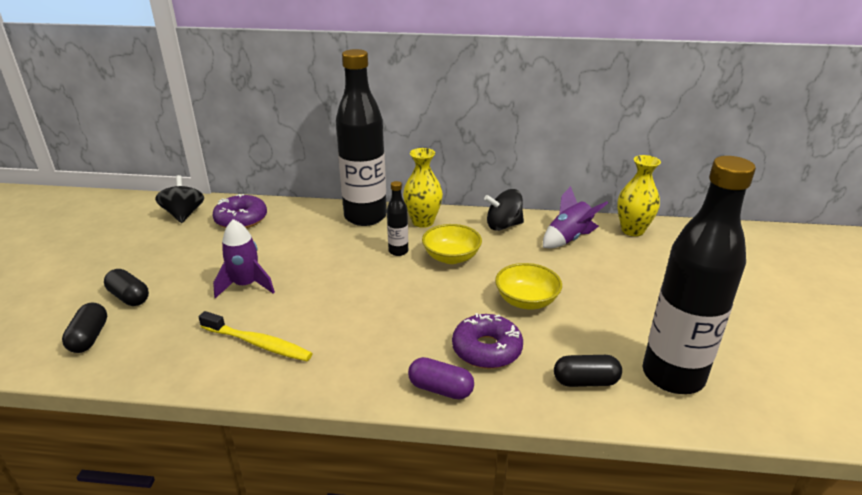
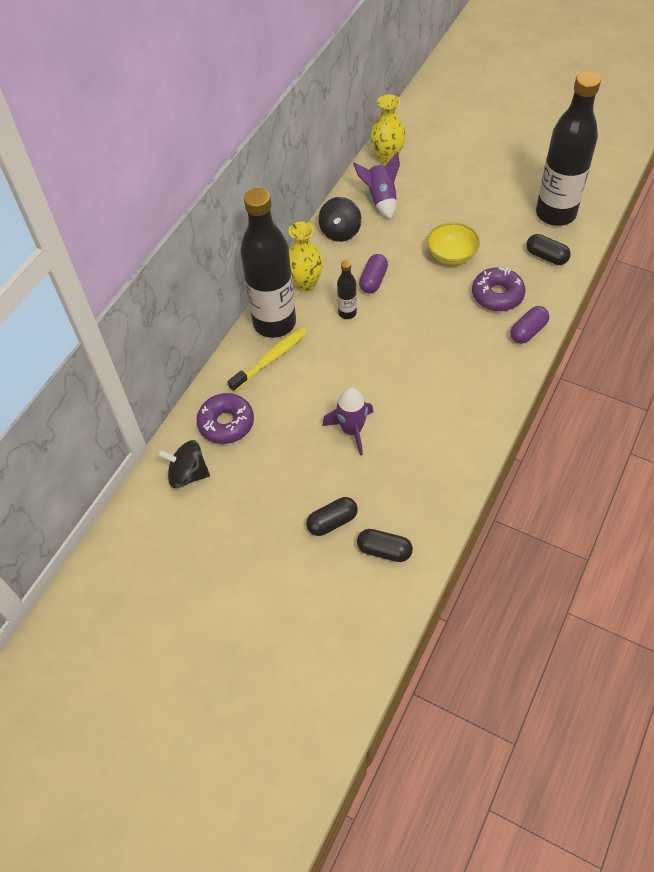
camera: 65 degrees left, 25 degrees up
yellow toothbrush [199,311,313,361] -> yellow toothbrush moved to [228,328,307,392]
yellow bowl [422,224,482,264] -> purple capsule [359,254,388,293]
black capsule [554,355,622,387] -> black capsule turned 75 degrees counterclockwise [526,234,571,265]

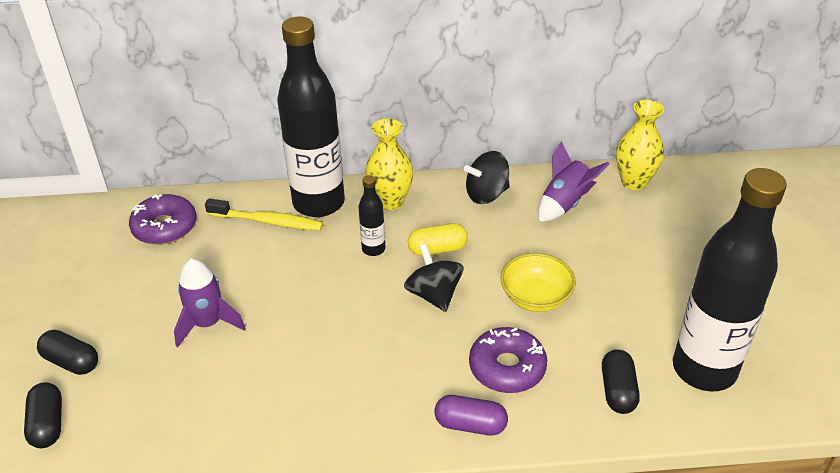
camera: 55 degrees right, 15 degrees down
black spinning top [158,440,210,488] -> black spinning top moved to [404,244,464,312]
purple capsule [359,254,388,293] -> yellow capsule [408,223,468,256]

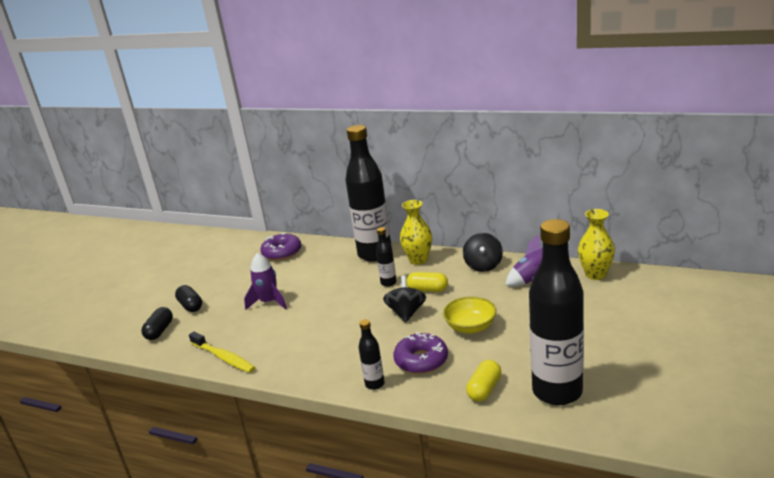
camera: 30 degrees right, 15 degrees down
yellow toothbrush [205,199,323,231] -> yellow toothbrush moved to [189,331,255,373]
purple capsule [434,395,508,436] -> black bottle [359,319,385,390]
black spinning top [464,151,510,204] -> black spinning top turned 90 degrees counterclockwise [463,233,503,272]
black capsule [602,349,640,414] -> yellow capsule [466,360,501,402]

